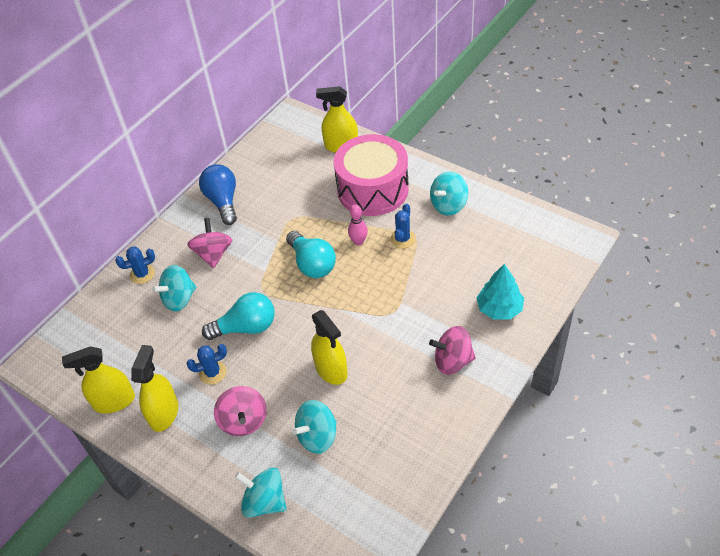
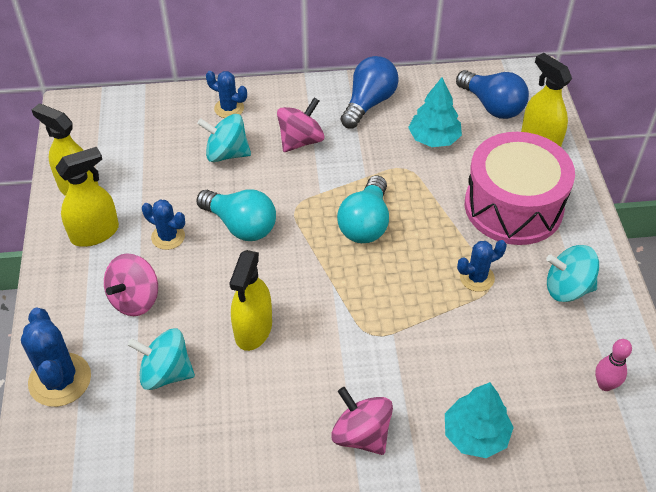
camera: 45 degrees right, 0 degrees up
turquoise spinning top [235,468,287,518] -> blue cactus [21,307,91,407]
pink bowling pin [348,204,368,245] -> pink bowling pin moved to [595,339,632,391]
none -> turquoise tree [408,78,462,147]
none -> blue light bulb [456,70,529,119]

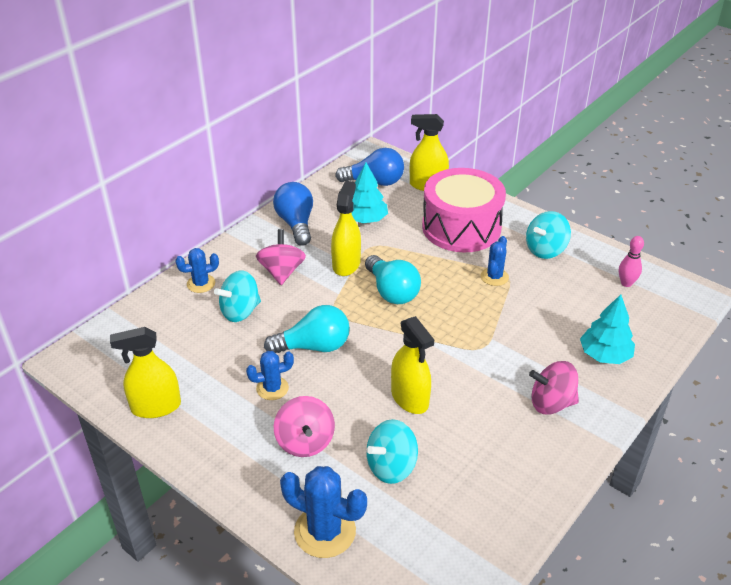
camera: 45 degrees left, 10 degrees down
yellow spray bottle [55,147,119,247] -> yellow spray bottle moved to [331,181,361,276]

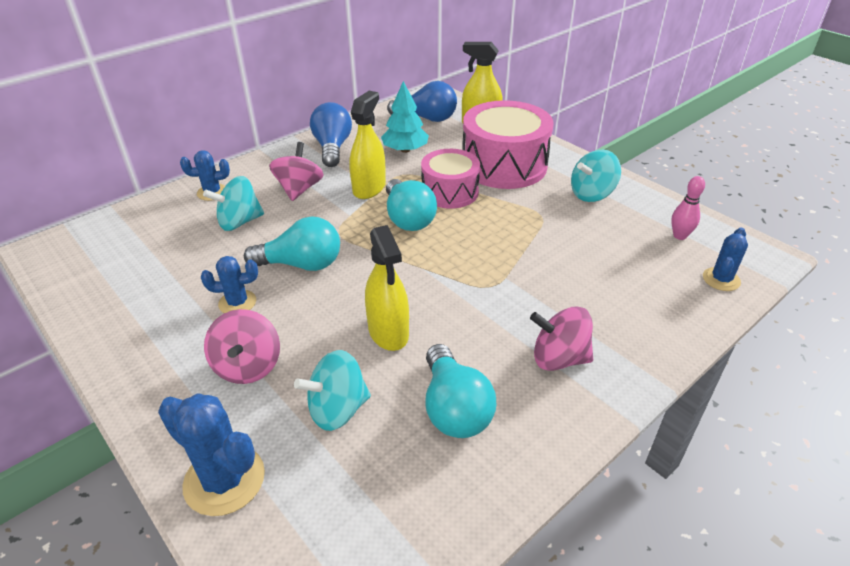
camera: 10 degrees right, 0 degrees up
yellow spray bottle [110,327,181,418] -> none
blue cactus [481,236,509,286] -> blue cactus moved to [703,228,748,291]
turquoise tree [580,295,635,364] -> none
none -> pink drum [421,149,480,209]
none -> turquoise light bulb [425,344,496,438]

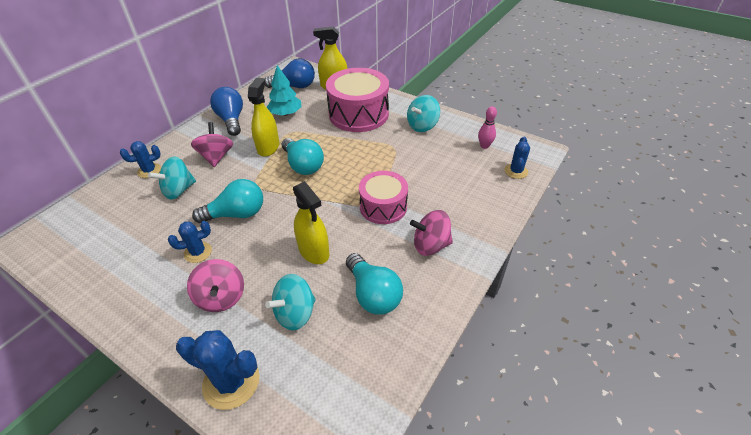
camera: 15 degrees left, 5 degrees up
pink drum [421,149,480,209] -> pink drum moved to [359,171,408,224]

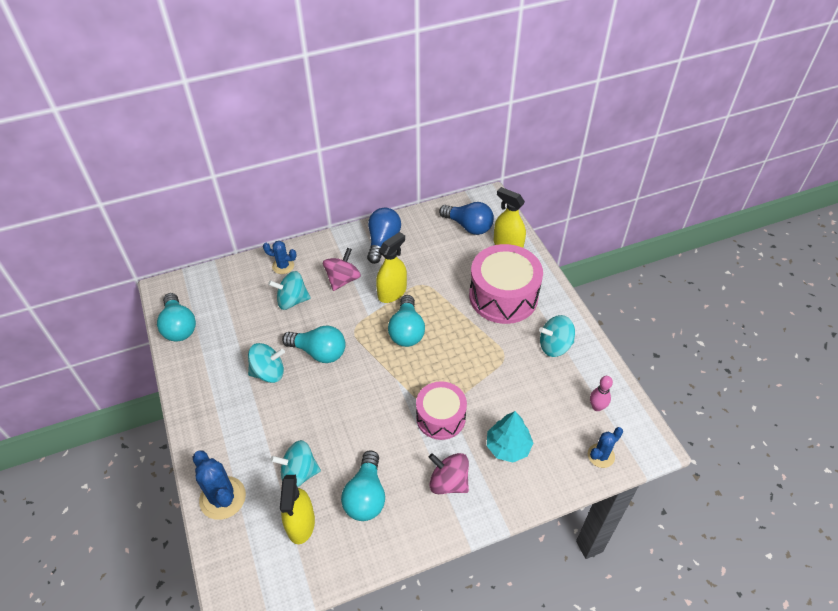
camera: 35 degrees right, 5 degrees up
blue cactus [168,221,212,263] -> turquoise spinning top [248,343,285,383]
pink spinning top [187,259,244,312] -> none
turquoise tree [267,65,301,116] -> turquoise tree moved to [487,411,533,463]
yellow spray bottle [293,181,329,264] -> yellow spray bottle moved to [280,475,315,544]
none -> turquoise light bulb [157,293,196,341]

